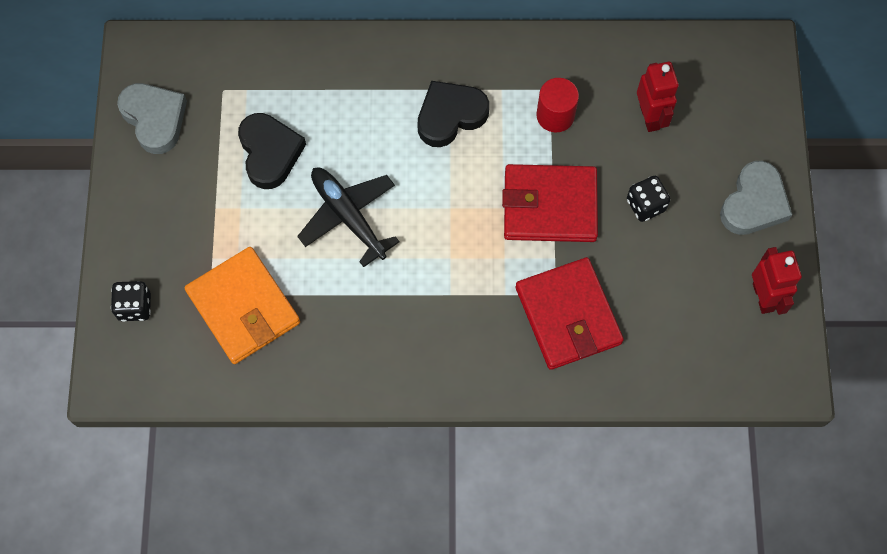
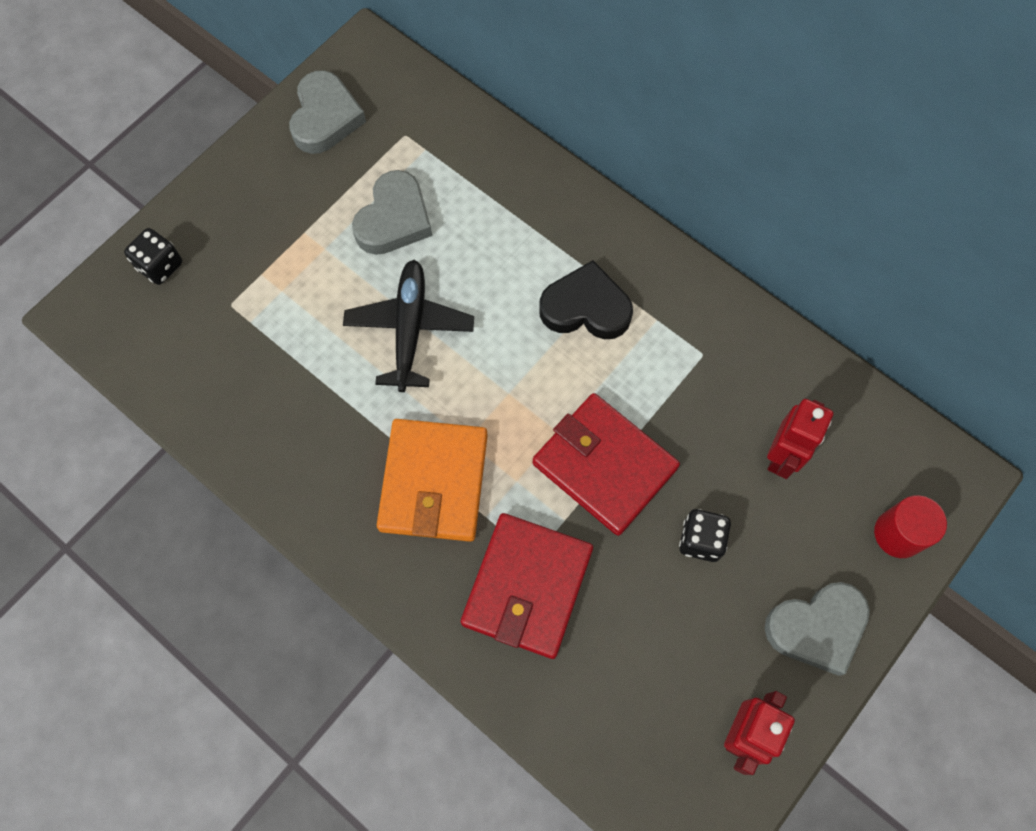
camera: 40 degrees right, 0 degrees up
orange wallet [185,247,300,364] -> orange wallet moved to [377,419,488,542]
black heart [238,113,306,189] -> grey heart [352,170,432,255]
red cylinder [536,78,579,132] -> red cylinder moved to [874,495,947,558]

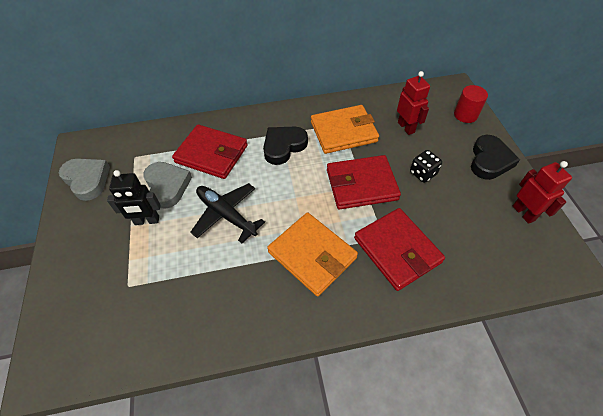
camera: 50 degrees left, 15 degrees down
black dice [124,228,182,285] -> none
grey heart [765,582,870,676] -> black heart [471,135,520,180]
none -> black robot [107,170,161,225]
none -> red wallet [172,124,248,179]
none -> orange wallet [311,105,379,154]

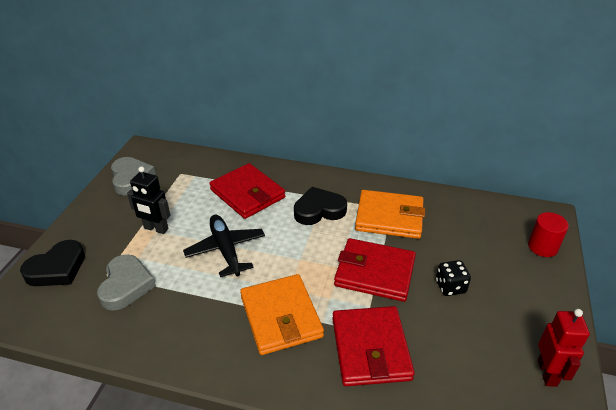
camera: 25 degrees right, 15 degrees down
grey heart [143,162,192,209] -> grey heart moved to [97,254,156,311]
red robot [397,71,430,135] -> none
black heart [471,135,520,180] -> black heart moved to [20,240,85,286]

